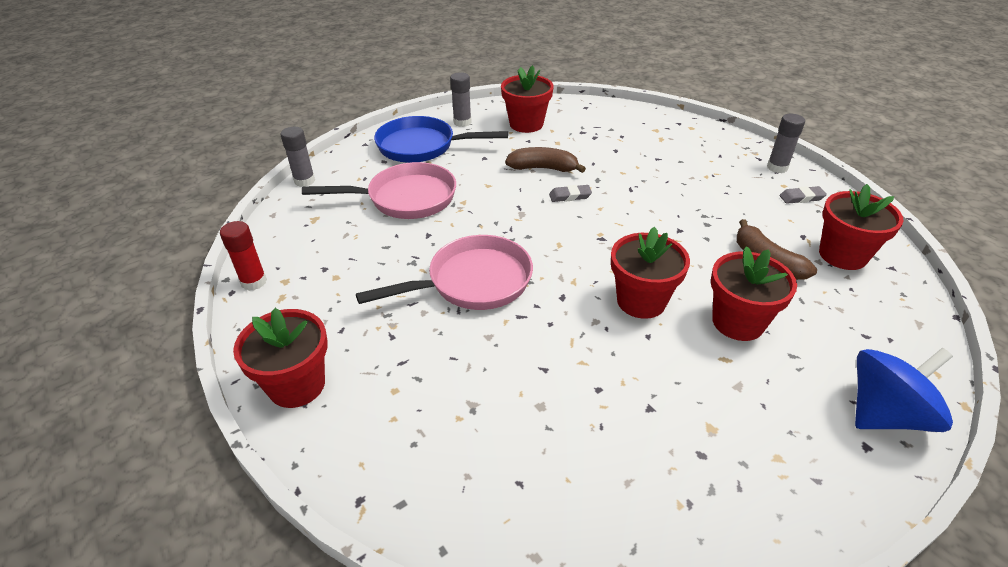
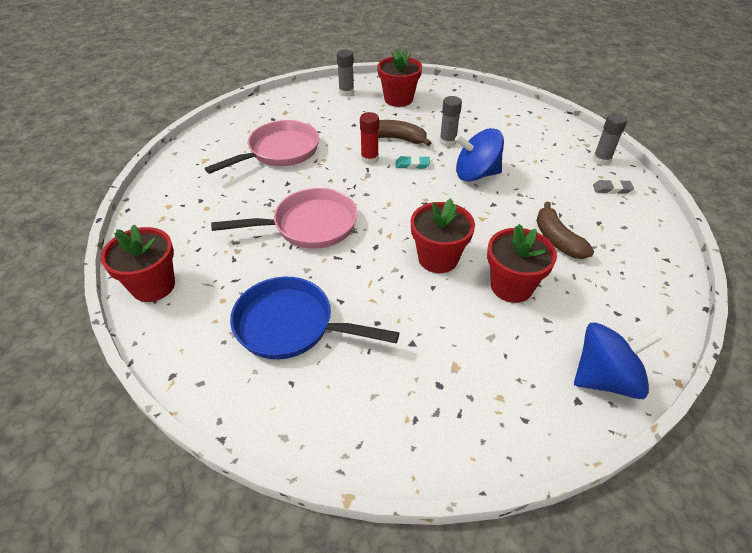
camera: 10 degrees right, 5 degrees up
red glue stick [220,221,267,291] -> red glue stick moved to [360,112,379,165]
grey glue stick [281,127,315,187] -> grey glue stick moved to [439,96,462,147]
pink pan [302,162,456,219] -> pink pan turned 45 degrees counterclockwise [205,120,319,174]
blue pan [374,116,508,163] -> blue pan moved to [230,277,399,359]
grey eraser [549,185,592,202] -> turquoise eraser [396,156,430,169]
red flower pot [819,184,904,270] -> none
none -> blue spinning top [455,128,504,181]

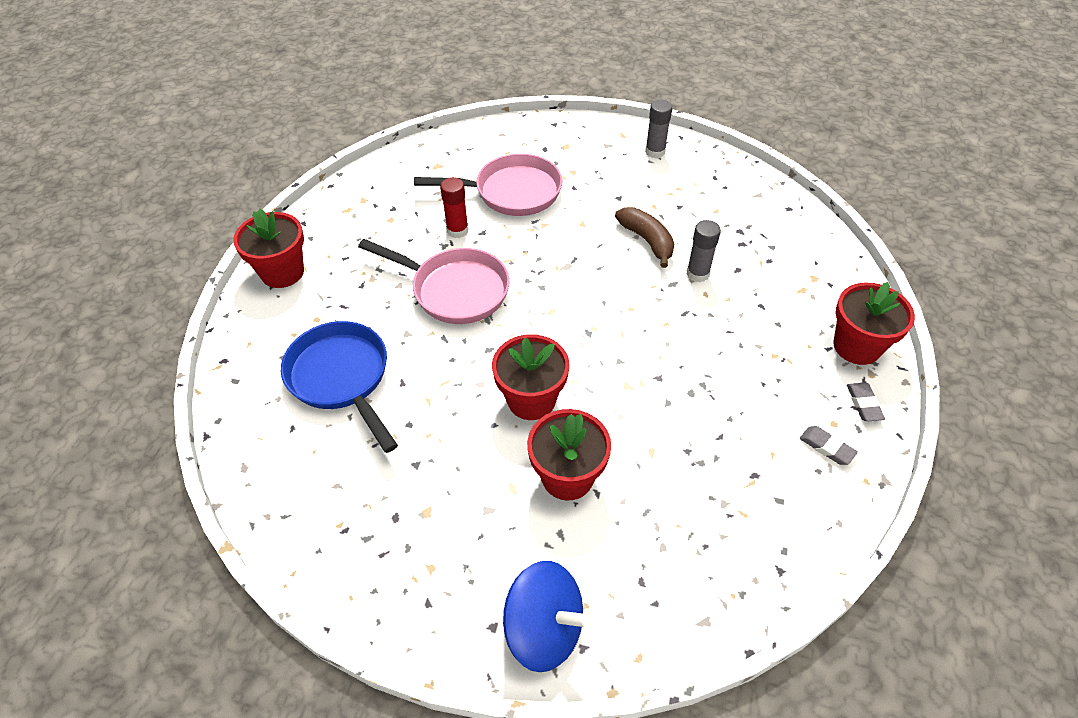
camera: 40 degrees right, 5 degrees up
red glue stick [360,112,379,165] -> red glue stick moved to [440,177,469,238]
red flower pot [378,49,422,107] -> red flower pot moved to [833,282,915,365]
turquoise eraser [396,156,430,169] -> none
blue spinning top [455,128,504,181] -> none
brown banana [536,201,594,259] -> none
grey glue stick [593,113,627,165] -> grey eraser [847,383,885,421]

